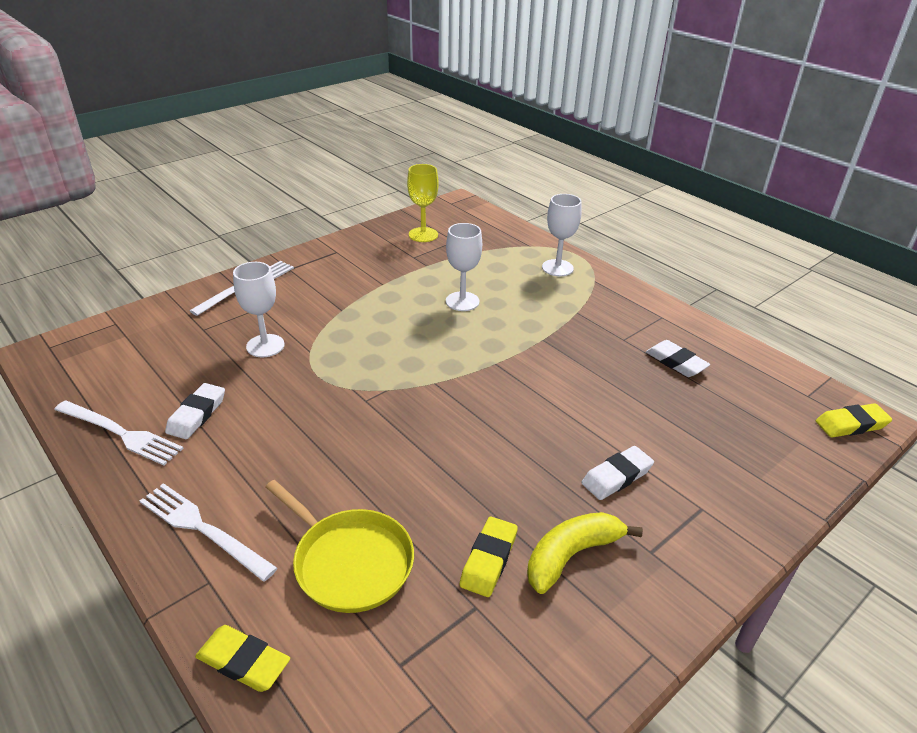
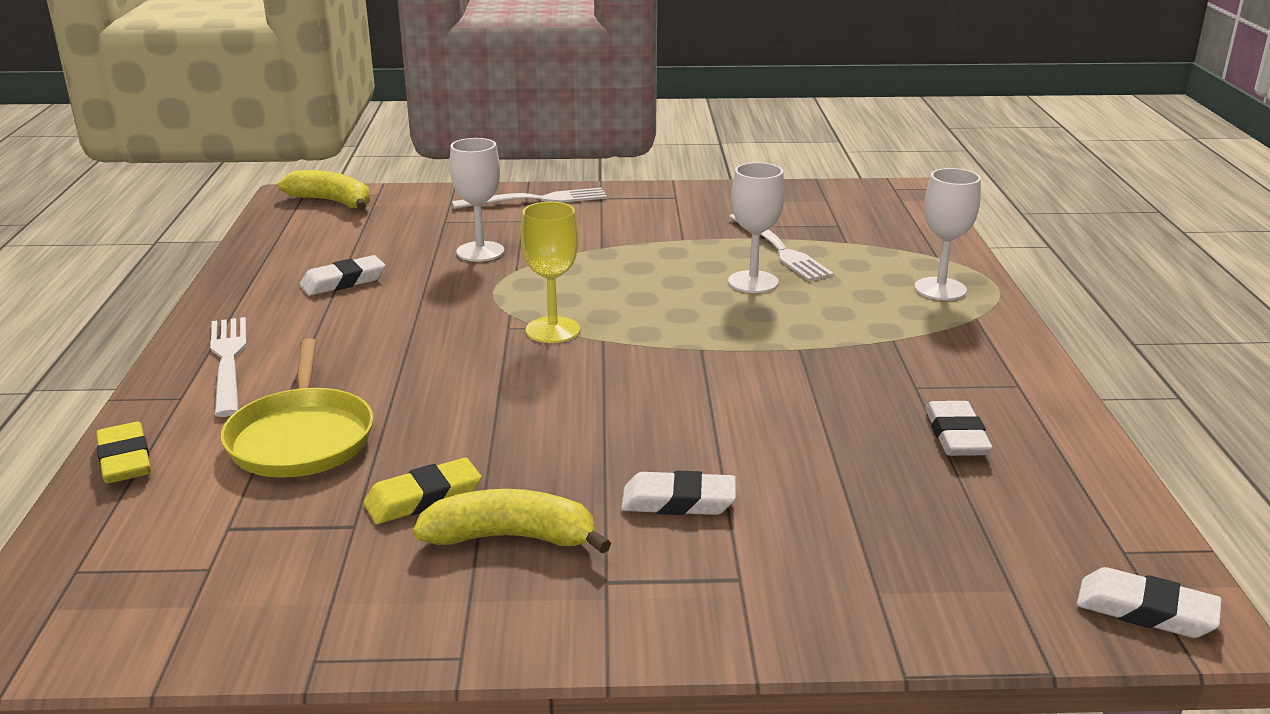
camera: 40 degrees right, 10 degrees down
white fork [54,400,184,465] -> white fork moved to [729,214,834,281]
yellow goblet [407,164,439,242] -> yellow goblet moved to [521,202,580,343]
yellow eraser [816,403,892,437] -> white eraser [1077,567,1222,638]
none -> yellow banana [278,170,370,210]

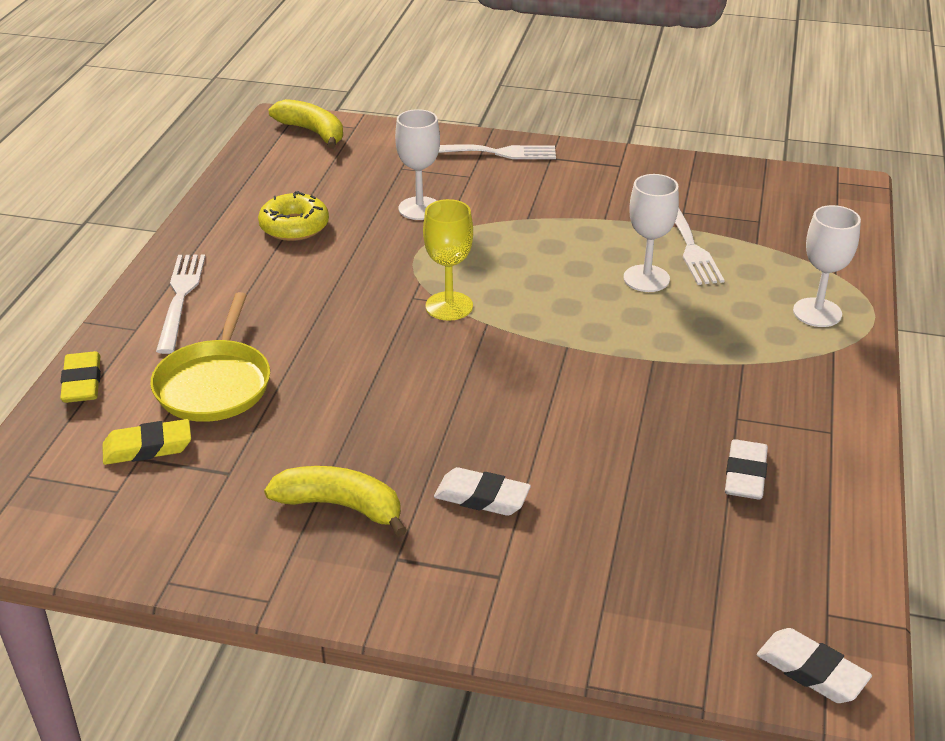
camera: 15 degrees right, 10 degrees up
white eraser [300,255,385,296] -> yellow donut [258,191,329,241]
yellow eraser [364,458,482,524] -> yellow eraser moved to [102,419,191,465]

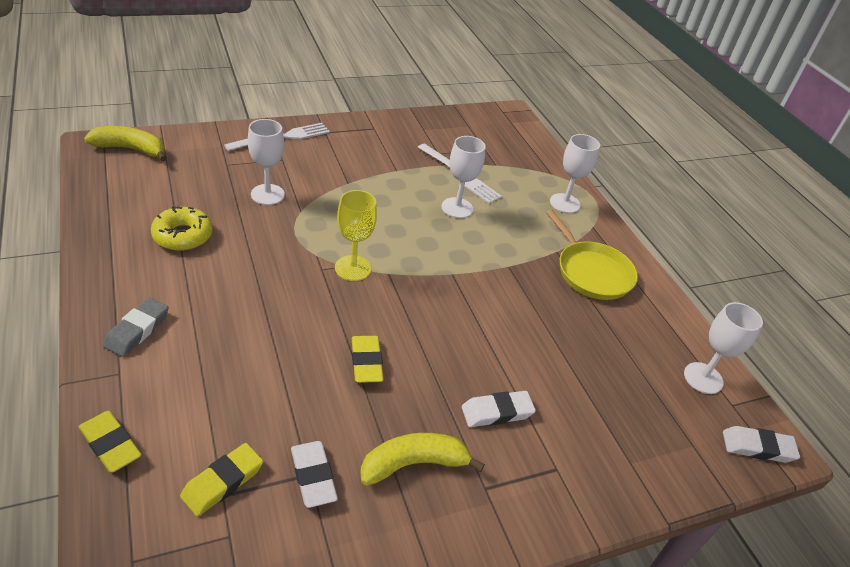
camera: 40 degrees left, 5 degrees up
yellow pan [150,292,270,422] -> yellow pan moved to [546,210,638,300]
white fork [156,254,205,354] -> grey eraser [103,298,169,357]
white eraser [725,439,768,499] -> white eraser moved to [291,441,338,508]
none -> yellow eraser [352,336,384,383]
none -> white goblet [684,302,763,394]

